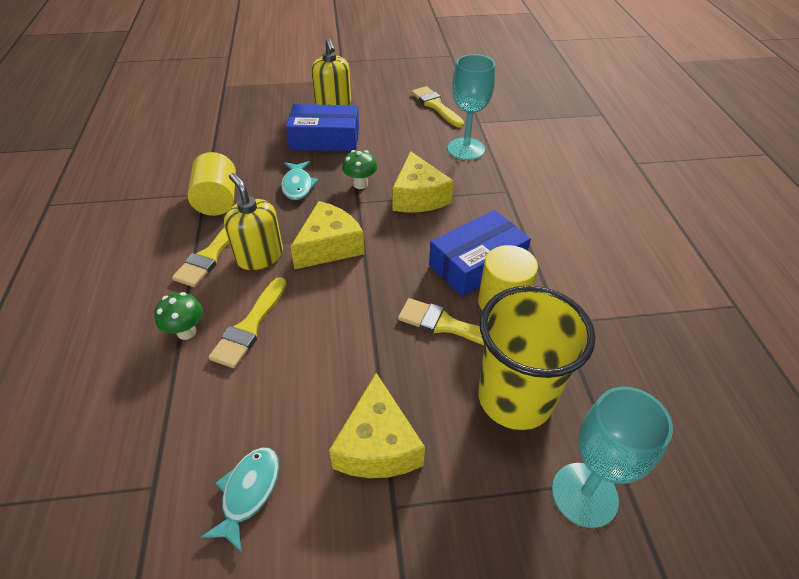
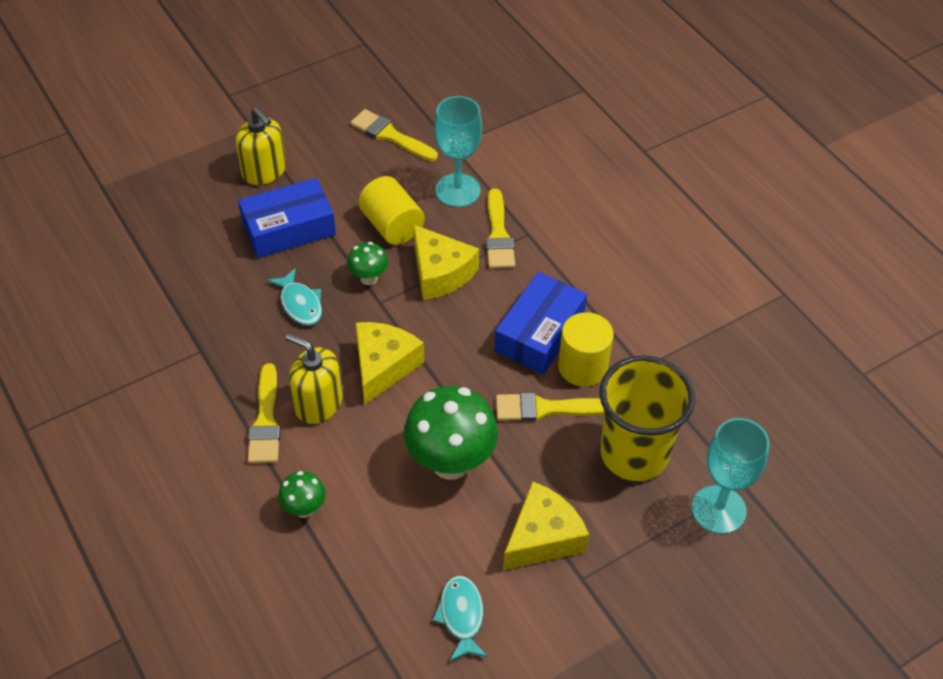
camera: 25 degrees left, 5 degrees up
yellow cylinder [188,152,236,216] -> yellow cylinder moved to [358,176,425,245]
yellow brush [208,277,287,368] -> yellow brush moved to [486,188,515,269]
yellow cheese [329,373,425,478] -> yellow cheese turned 105 degrees counterclockwise [503,482,589,570]
none -> green mushroom [404,386,498,480]

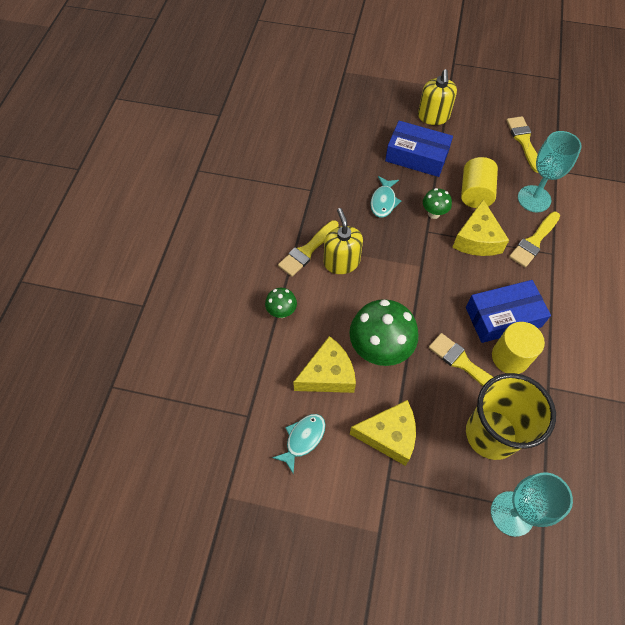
camera: 45 degrees right, 10 degrees up
yellow cheese [355,322,424,405] -> yellow cheese moved to [293,336,356,393]

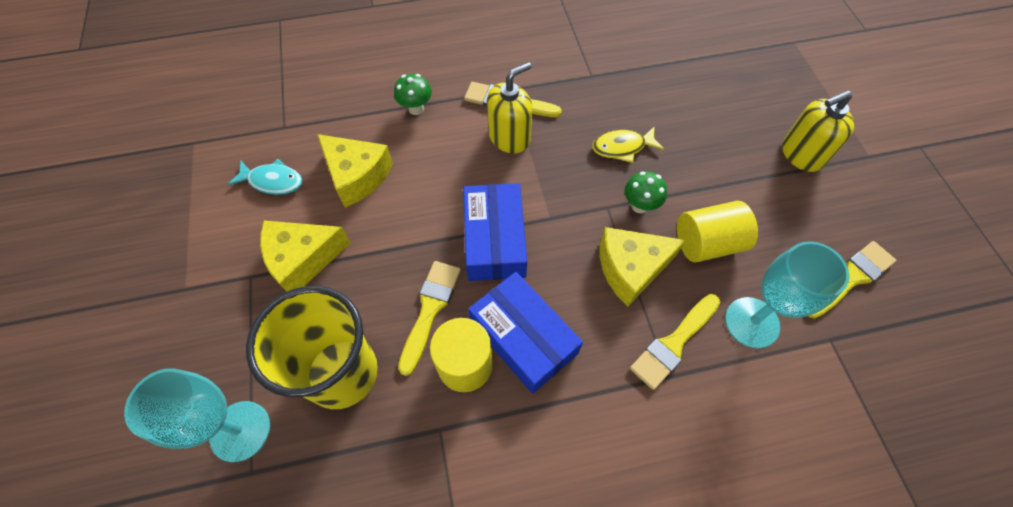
camera: 65 degrees right, 0 degrees up
green mushroom [349,299,418,366] -> none
yellow cheese [350,400,416,466] -> yellow cheese turned 90 degrees clockwise [260,221,351,292]
turquoise fish [371,176,401,218] -> yellow fish [592,126,664,163]
blue box [385,121,453,177] -> blue box moved to [463,183,527,281]
yellow brush [509,212,560,267] -> yellow brush turned 60 degrees counterclockwise [630,294,720,390]

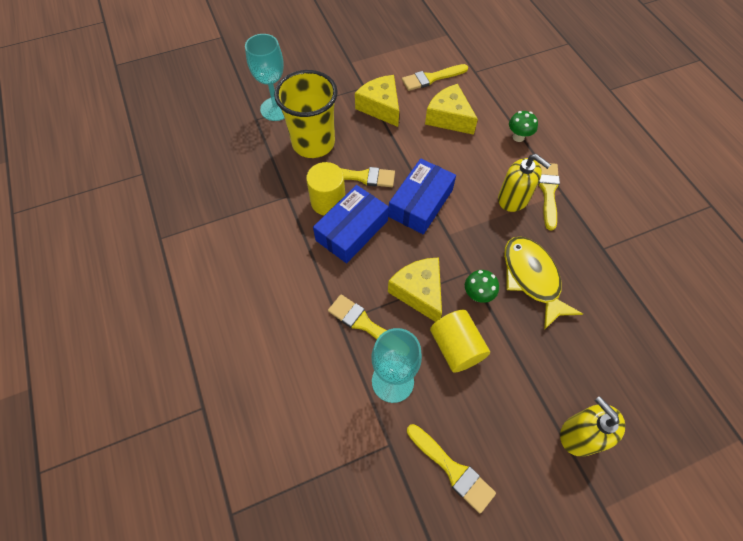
camera: 80 degrees right, 0 degrees up
turquoise fish [227,159,302,195] -> yellow brush [402,64,468,91]
yellow cheese [317,134,393,208] -> yellow cheese turned 105 degrees clockwise [425,84,478,135]
blue box [463,183,527,281] -> blue box turned 45 degrees counterclockwise [388,159,456,234]
yellow fish [592,126,664,163] -> yellow fish [504,237,583,330], size x1.67

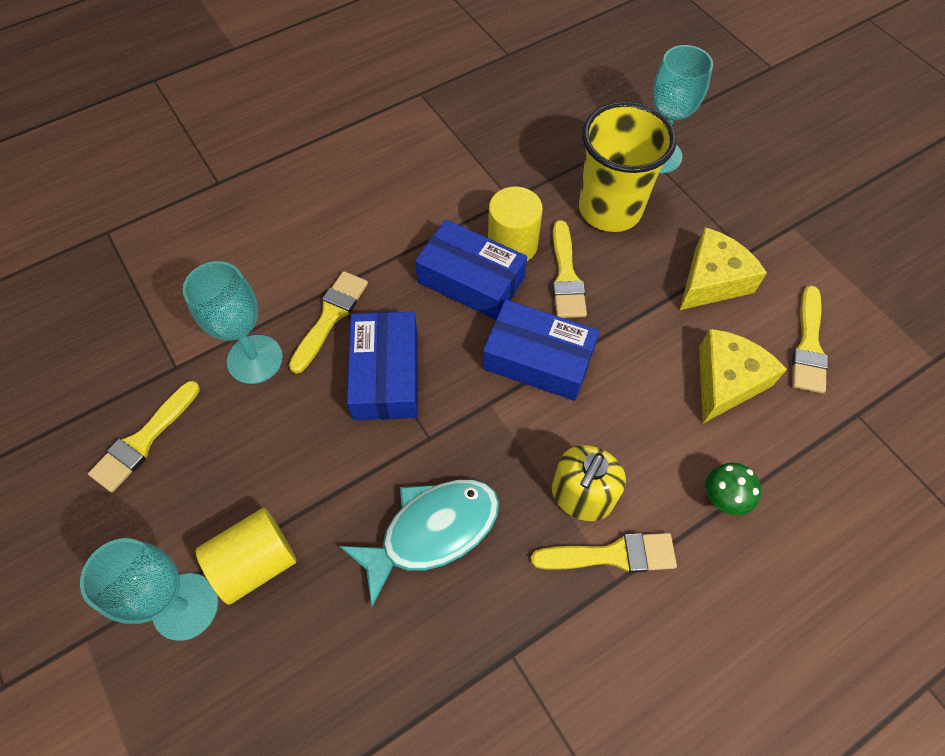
camera: 80 degrees right, 0 degrees up
yellow cheese [388,257,442,322] -> blue box [347,312,418,420]
yellow brush [402,64,468,91] -> yellow brush turned 135 degrees counterclockwise [792,285,828,393]
yellow cylinder [430,310,490,373] -> yellow cylinder moved to [196,508,296,605]
green mushroom [465,270,499,303] -> none
yellow fish [504,237,583,330] -> turquoise fish [339,479,499,607]
yellow soap dispenser [560,396,625,457] -> turquoise goblet [80,538,218,641]

